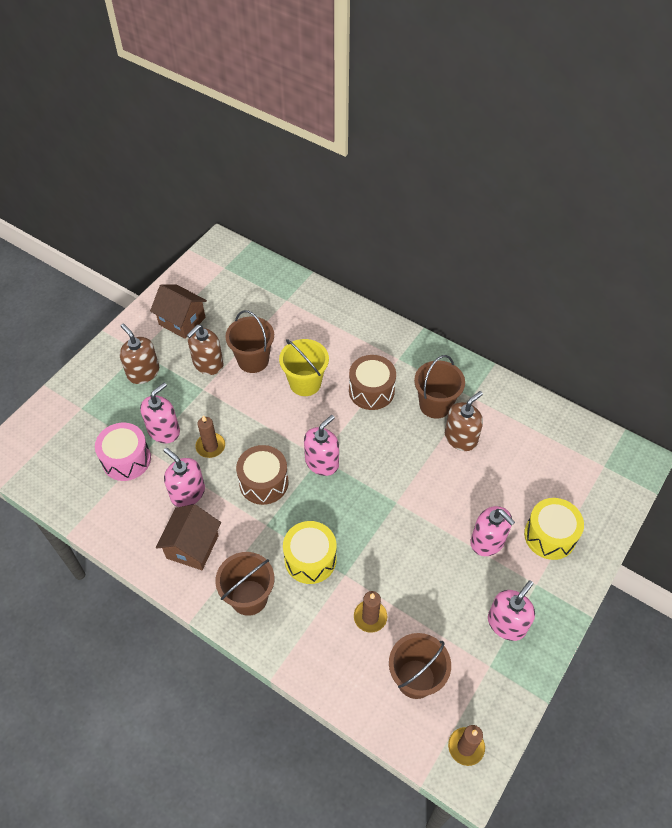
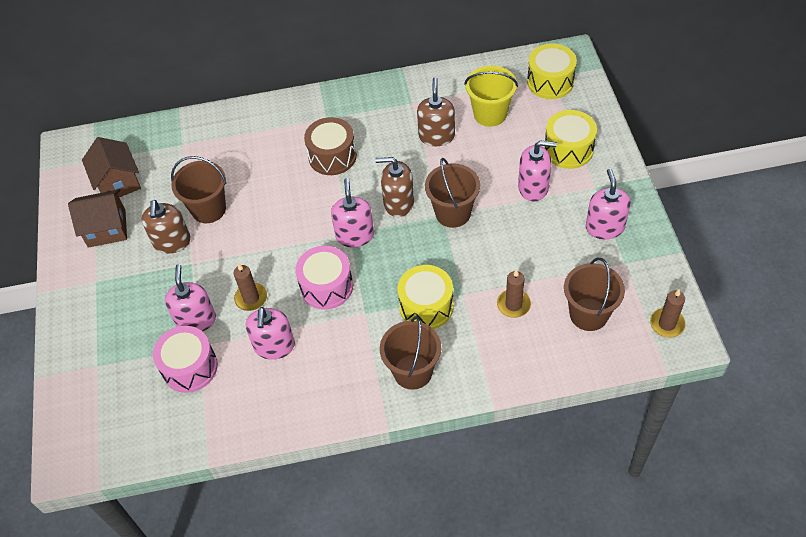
camera: 40 degrees left, 0 degrees up
brown soap dispenser [119,324,159,384] -> brown soap dispenser moved to [375,157,414,217]
brown house [156,504,221,570] -> brown house moved to [82,137,141,197]
pink soap dispenser [164,448,205,507] -> pink soap dispenser turned 90 degrees counterclockwise [246,307,295,360]
brown drum [236,445,289,505] -> pink drum [295,246,353,310]
yellow bucket [279,339,329,396] -> yellow bucket moved to [464,66,518,127]
brown bucket [414,355,465,419] -> brown bucket moved to [425,158,480,228]
none -> yellow drum [527,43,577,99]

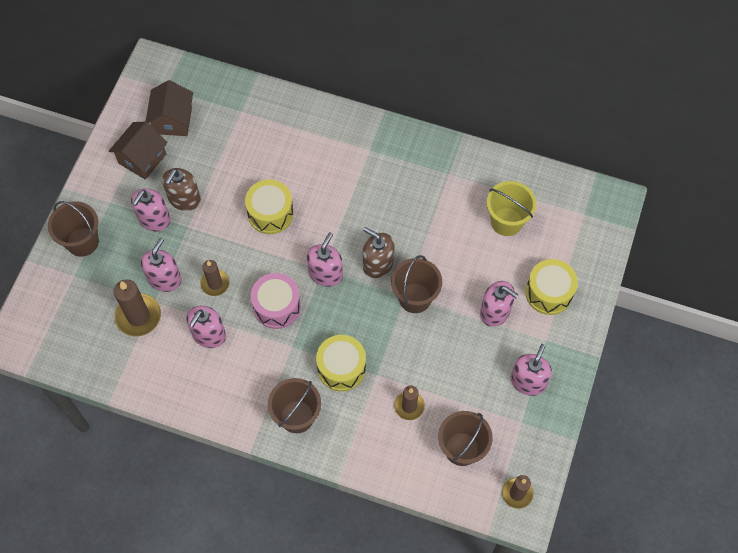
camera: 25 degrees right, 10 degrees up
brown house [68,189,127,248] -> brown house turned 75 degrees counterclockwise [109,122,168,180]
pink drum [153,326,218,393] -> brown candle [114,279,161,336]
brown bucket [171,156,226,223] -> brown bucket moved to [48,201,99,257]
brown drum [304,117,357,175] -> none
brown soap dispenser [417,78,455,146] -> none
yellow drum [527,43,577,99] -> yellow drum moved to [245,179,294,234]
none -> pink soap dispenser [131,188,170,231]

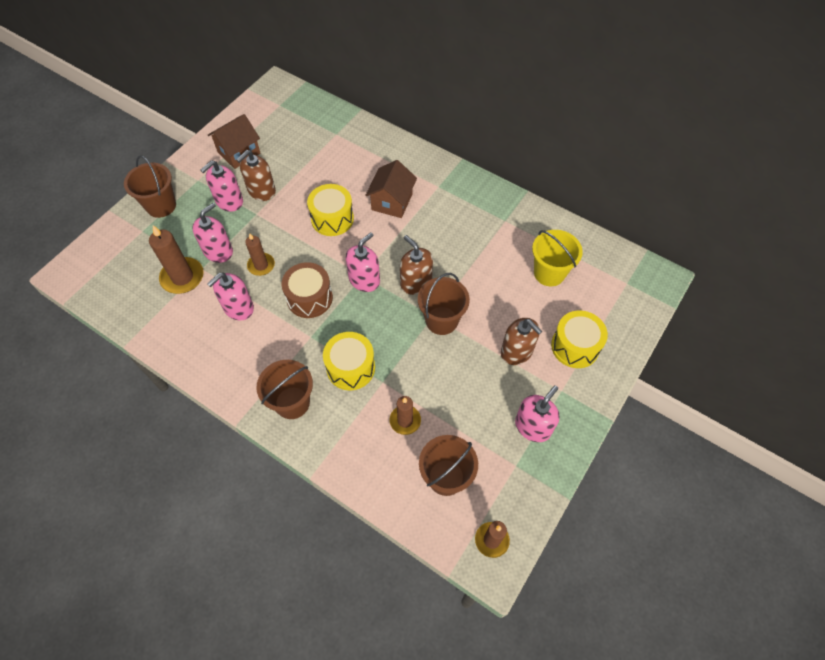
camera: 15 degrees right, 5 degrees down
brown house [145,80,193,136] -> brown house moved to [365,160,417,218]
pink drum [251,273,301,329] -> brown drum [282,262,333,318]
pink soap dispenser [480,281,519,327] -> brown soap dispenser [501,318,542,365]

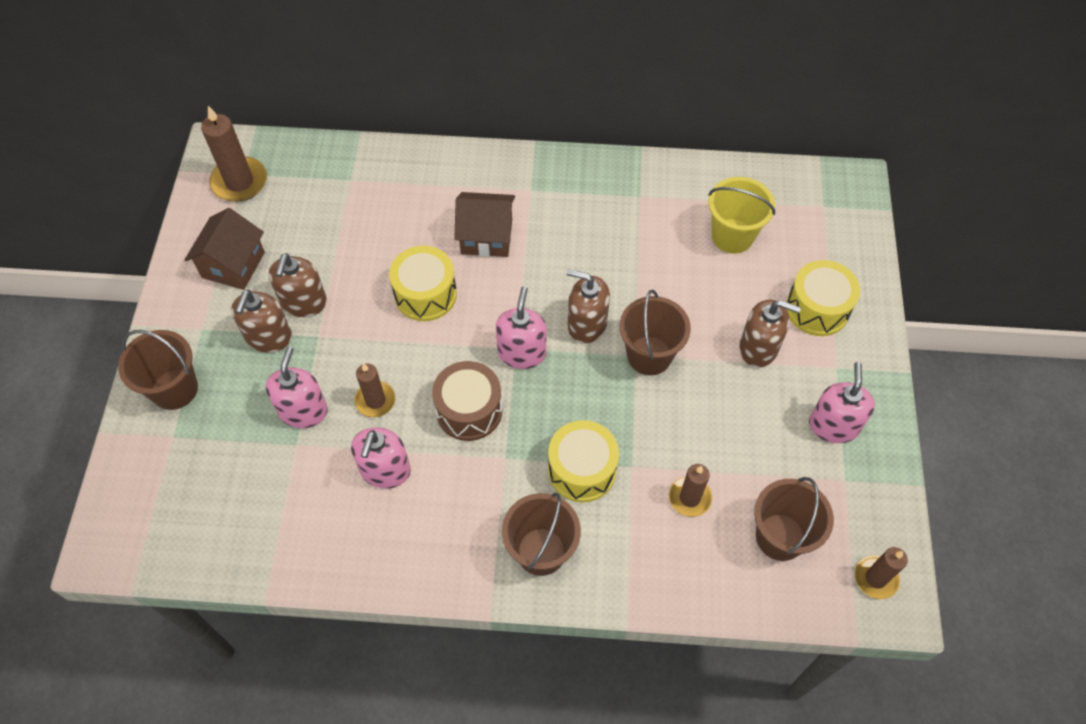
camera: 30 degrees left, 0 degrees up
brown candle [149,226,204,294] -> brown candle moved to [201,106,267,202]
pink soap dispenser [200,160,243,212] -> brown soap dispenser [231,290,292,353]
brown house [365,160,417,218] -> brown house turned 75 degrees counterclockwise [454,192,515,257]

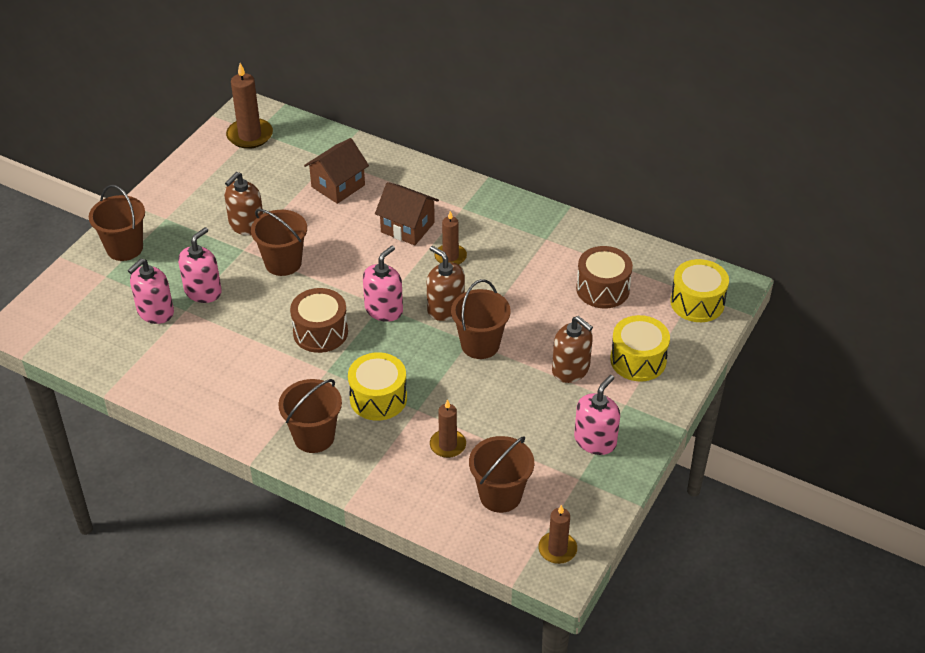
camera: 25 degrees right, 15 degrees down
brown house [185,208,265,290] -> brown house moved to [304,138,369,204]
brown soap dispenser [231,290,292,353] -> none
pink soap dispenser [351,427,411,489] -> pink soap dispenser moved to [127,258,174,324]
brown candle [354,363,396,417] -> brown candle moved to [435,211,467,265]
yellow drum [389,246,457,321] -> yellow drum moved to [670,259,729,322]
yellow bucket [708,177,775,254] -> brown drum [576,246,633,308]
none -> brown bucket [251,209,307,276]

